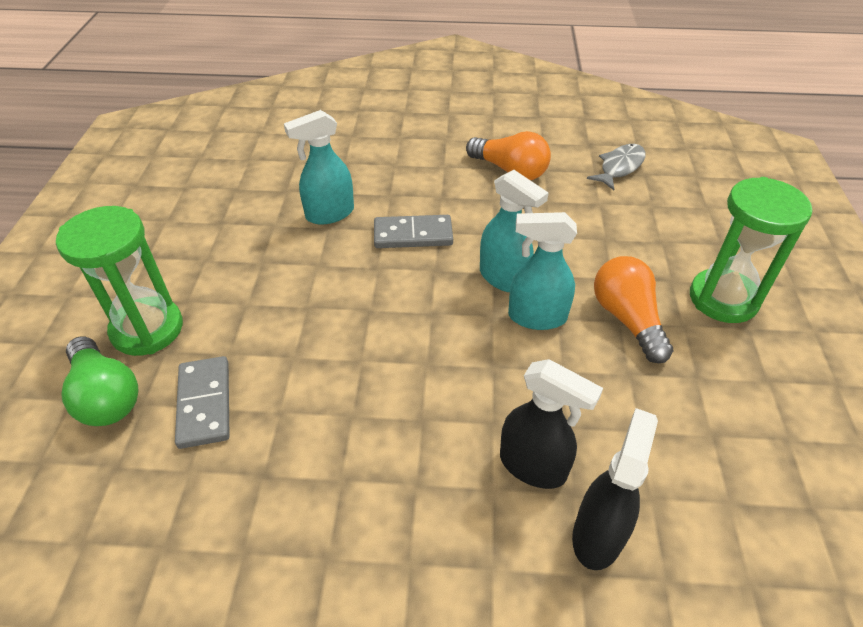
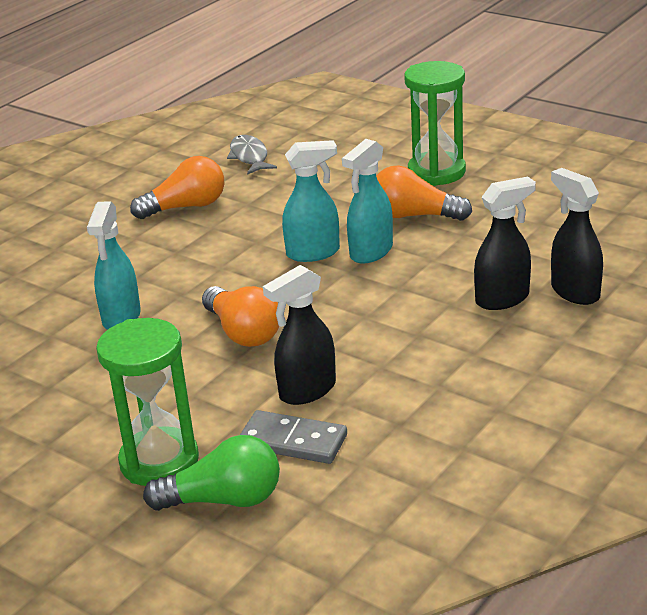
camera: 55 degrees left, 15 degrees down
grey domino [374,215,453,248] -> none
none -> orange light bulb [202,286,279,347]
none -> black spray bottle [263,265,336,405]

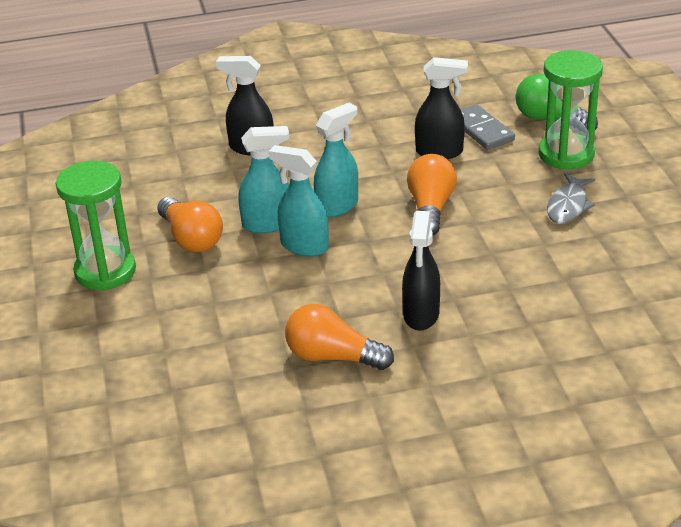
camera: 140 degrees left, 5 degrees up
turquoise spray bottle [87,202,141,330] -> turquoise spray bottle moved to [314,103,358,218]
grey fish [227,135,277,175] -> grey fish moved to [547,173,595,224]
black spray bottle [551,168,603,305] -> black spray bottle moved to [402,211,440,330]

